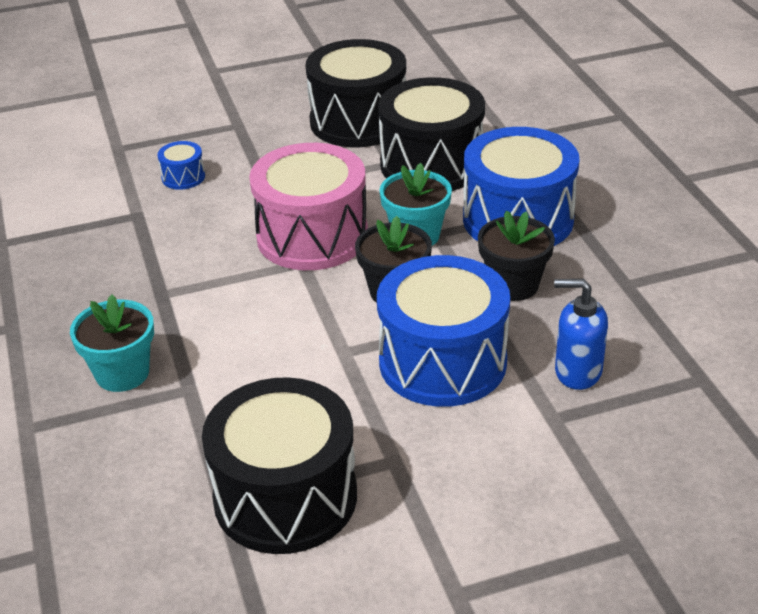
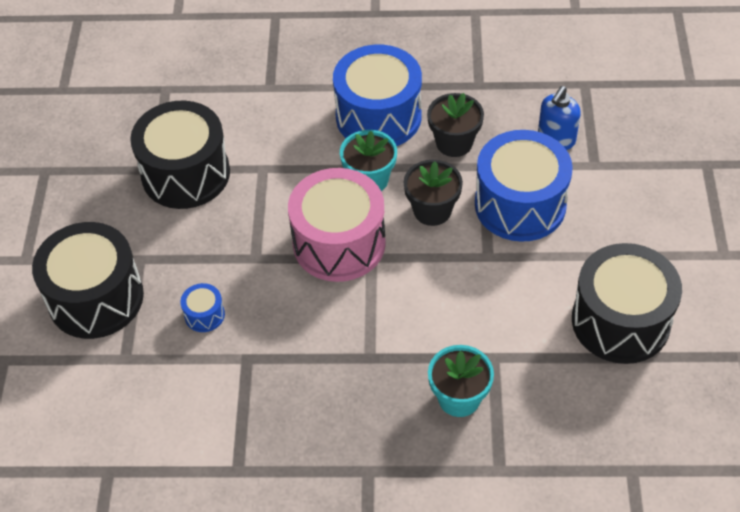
camera: 70 degrees left, 15 degrees up
black drum [378,77,485,191] -> black drum moved to [32,222,144,339]

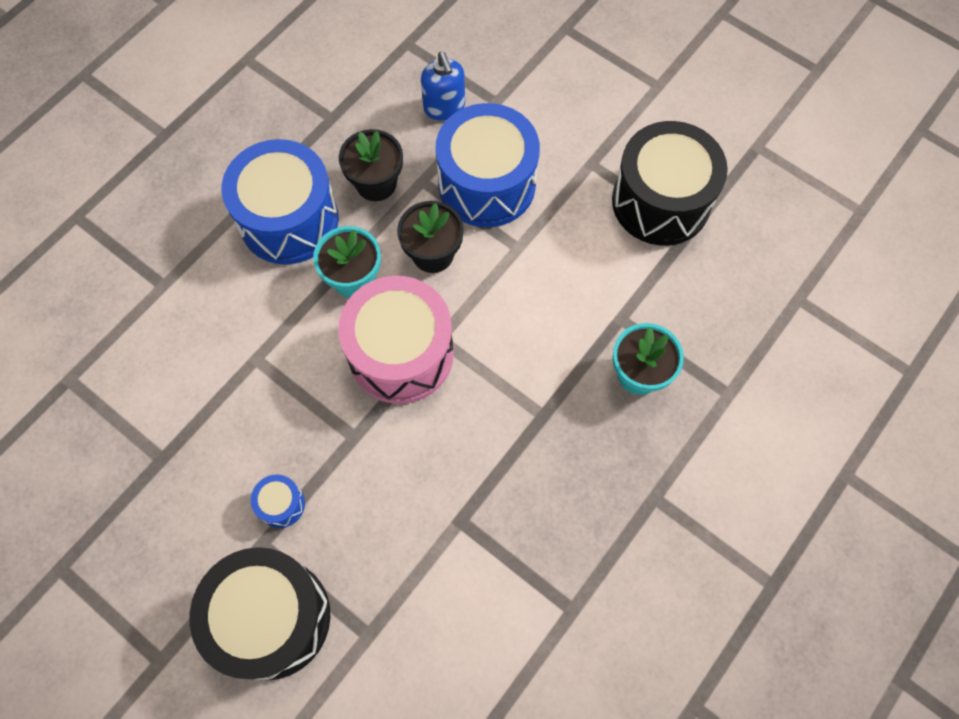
camera: 55 degrees left, 15 degrees up
black drum [130,101,230,209] -> none
blue drum [180,283,225,332] -> blue drum moved to [251,475,305,528]

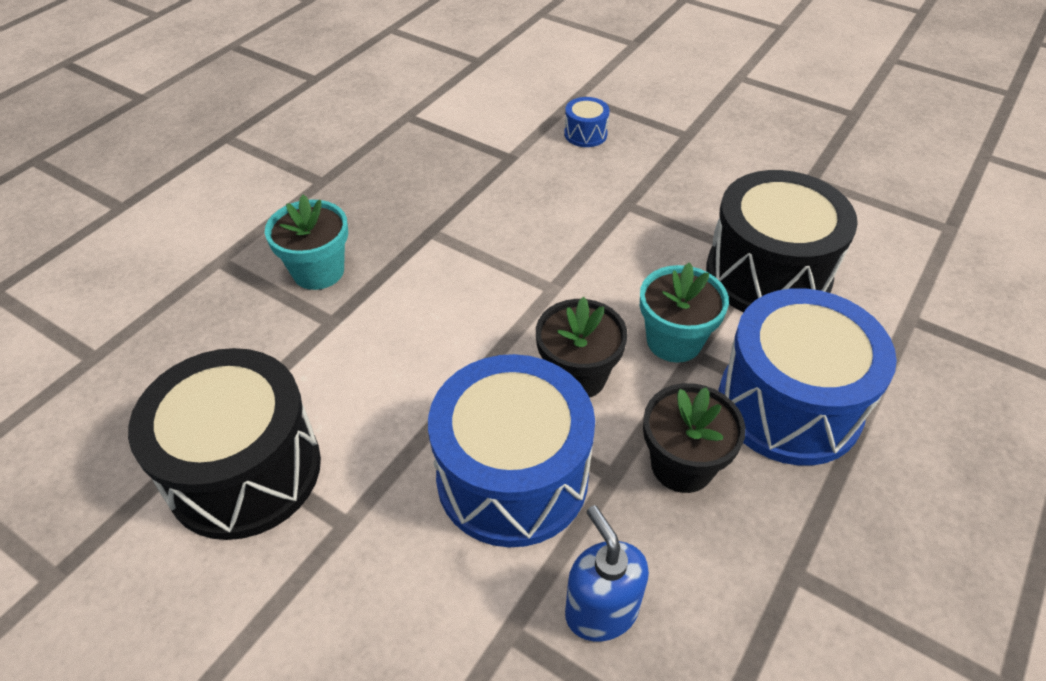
camera: 175 degrees right, 20 degrees down
black drum [190,547,330,680] -> black drum moved to [706,170,858,312]
blue drum [251,475,305,528] -> blue drum moved to [564,97,610,147]
pink drum [338,276,454,404] -> none

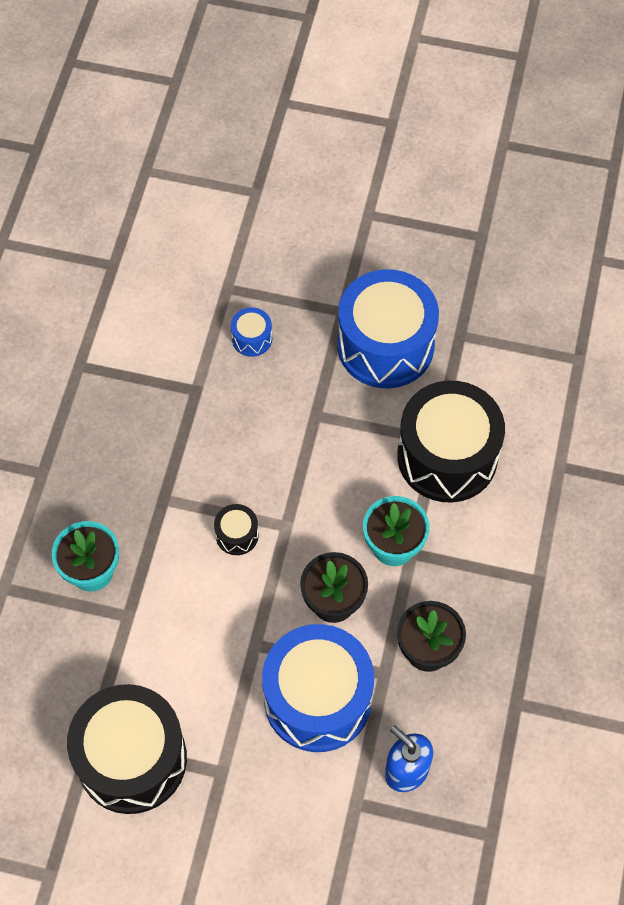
camera: 20 degrees left, 15 degrees up
blue drum [718,288,897,466] -> blue drum moved to [337,269,439,388]
none -> black drum [214,504,259,555]

